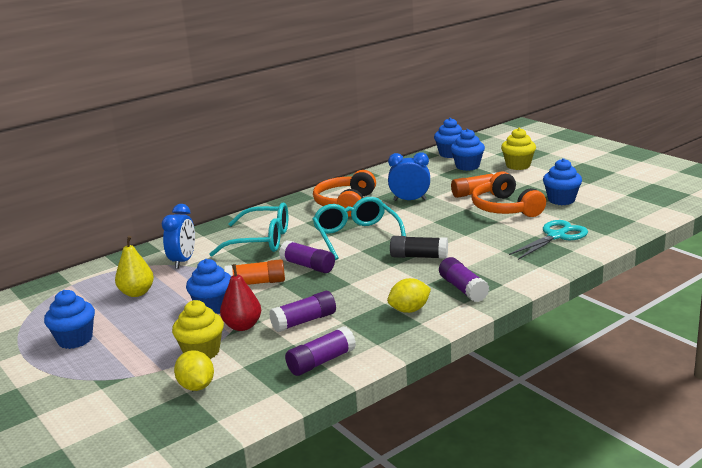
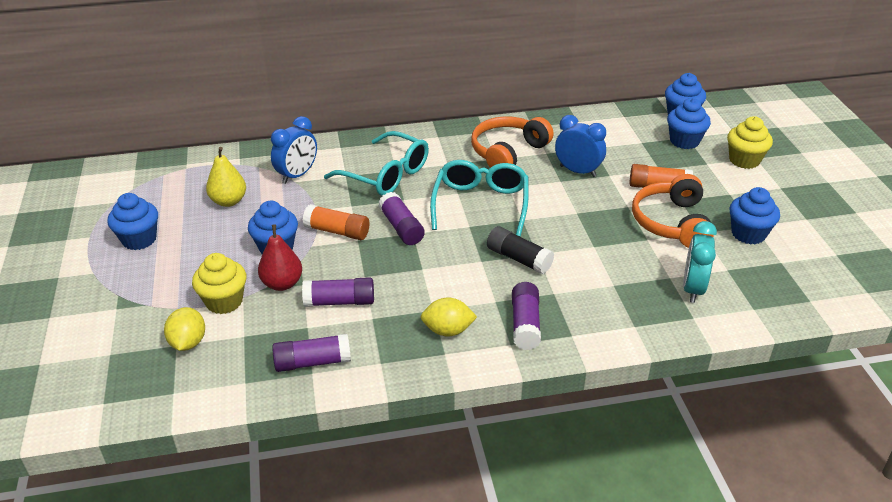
camera: 25 degrees right, 15 degrees up
turquoise scissors [509,220,588,260] -> turquoise clock [683,221,717,303]

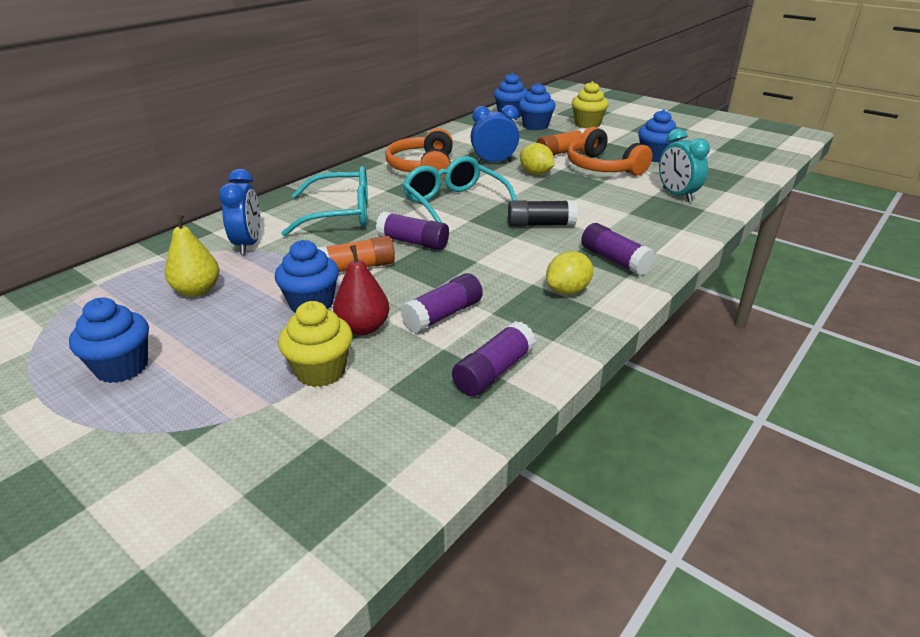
camera: 40 degrees left, 5 degrees down
yellow lemon [164,307,205,351] -> yellow lemon moved to [520,143,554,175]

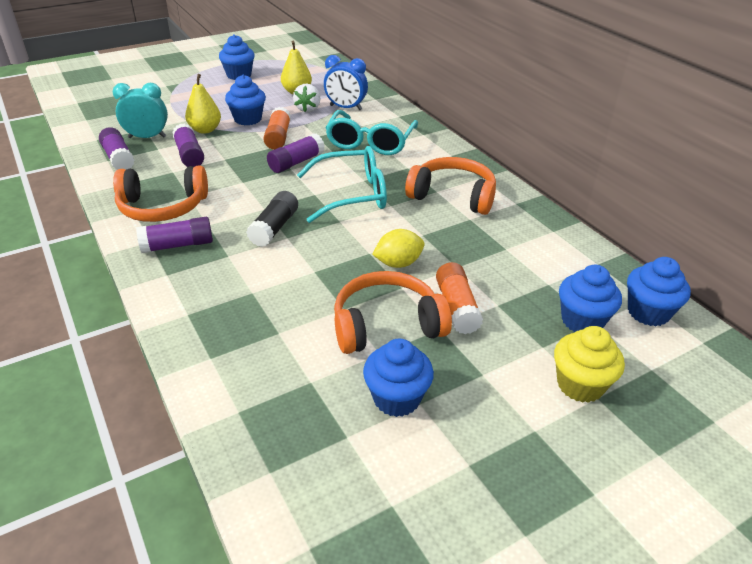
camera: 110 degrees right, 5 degrees up
yellow cupcake [278,301,353,387] -> none
red pear [333,245,389,335] -> yellow pear [185,74,221,134]
blue clock [470,105,519,163] -> none
yellow lemon [546,251,593,295] -> orange headphones [113,166,208,222]
turquoise clock [659,129,710,202] -> turquoise clock moved to [113,83,168,138]
none -> white strawberry [293,84,321,112]

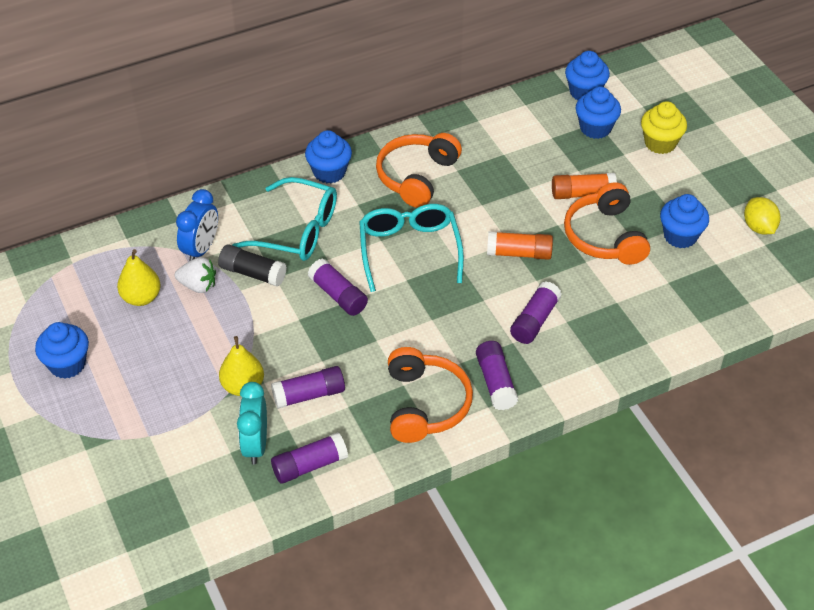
camera: 85 degrees left, 10 degrees up
blue cupcake [225,75,266,125] -> blue cupcake moved to [305,130,352,183]
black glue stick [246,191,298,247] -> black glue stick moved to [218,244,287,287]
orange glue stick [263,107,291,150] -> orange glue stick moved to [487,231,553,260]
yellow lemon [372,229,424,268] -> yellow lemon moved to [744,197,781,235]
none -> purple glue stick [510,281,562,344]

